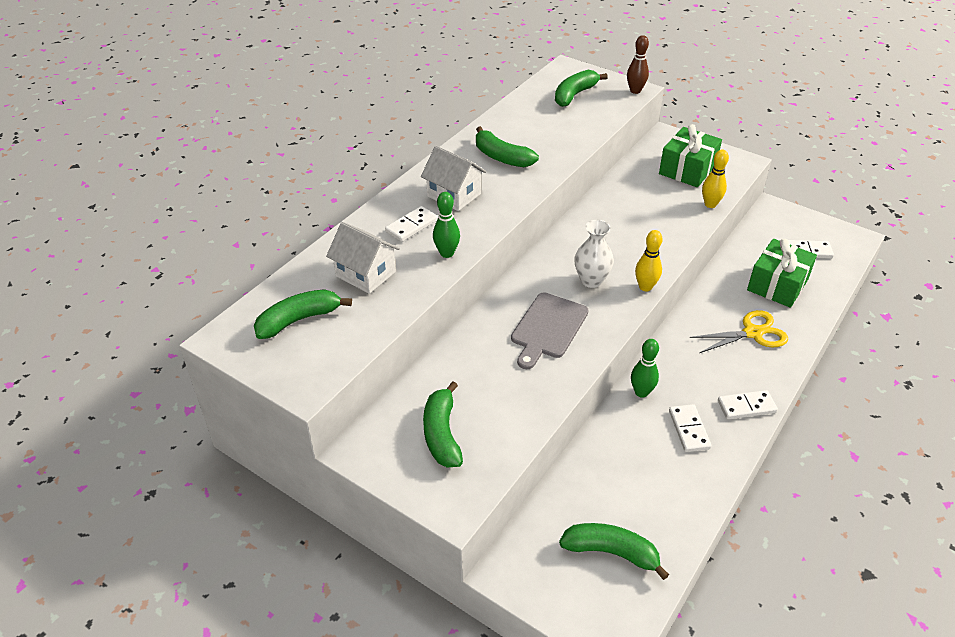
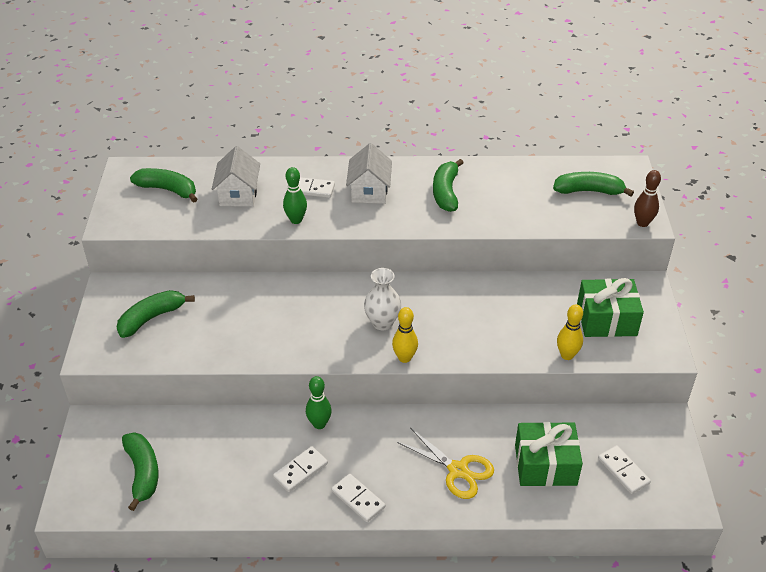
camera: 55 degrees right, 0 degrees up
grey cutting board [511,292,589,369] -> none

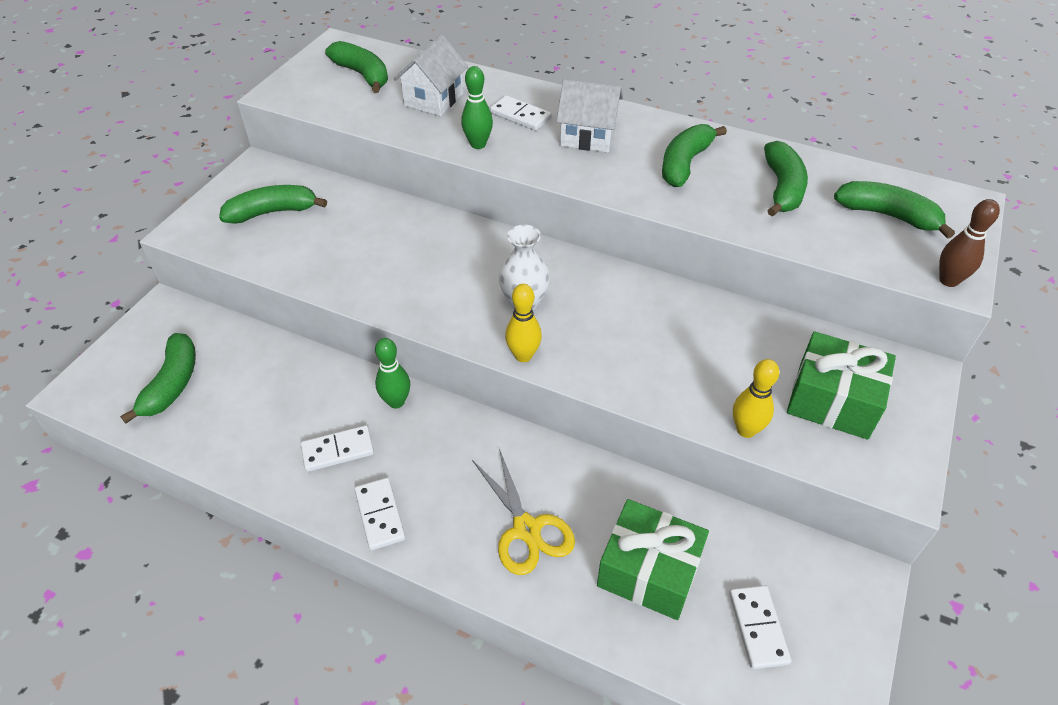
camera: 25 degrees right, 5 degrees up
white house [346,143,392,204] -> white house turned 75 degrees clockwise [556,79,623,153]
none -> green banana [764,141,808,217]

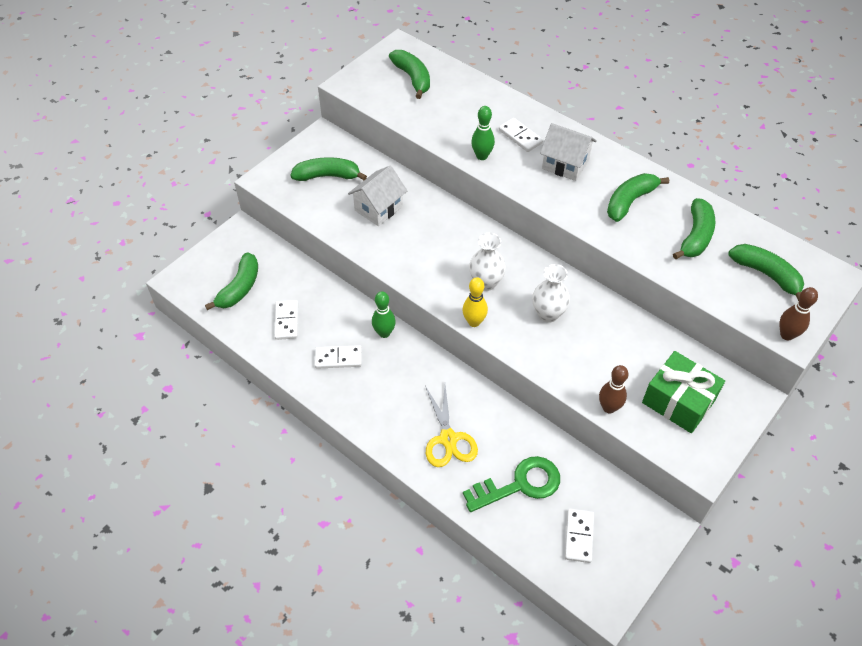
camera: 15 degrees right, 5 degrees up
white domino [355,478,406,550] -> white domino moved to [275,300,298,340]
white house [394,35,468,116] -> white house moved to [348,166,407,226]
green gift [597,499,709,620] -> green key [463,456,560,512]
yellow bowling pin [733,359,779,438] -> brown bowling pin [599,365,628,414]
none -> white vase [532,264,570,323]

